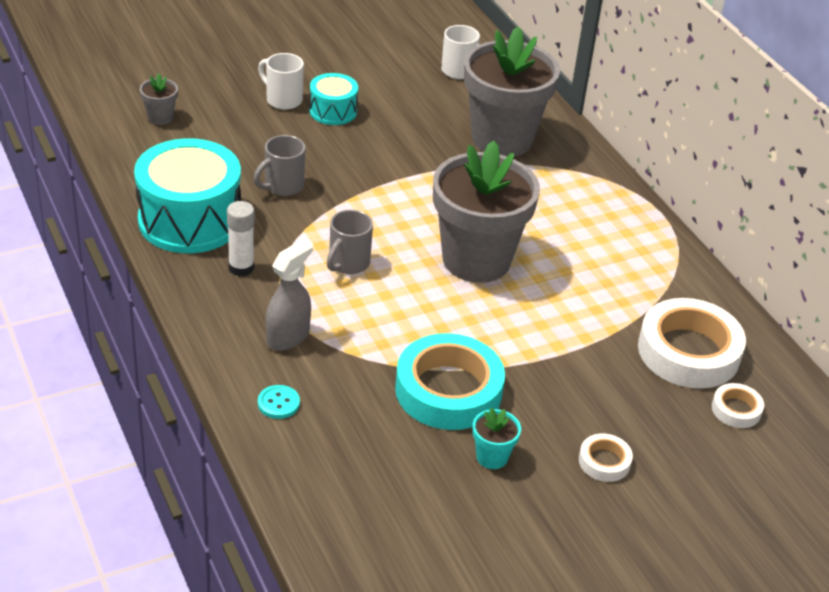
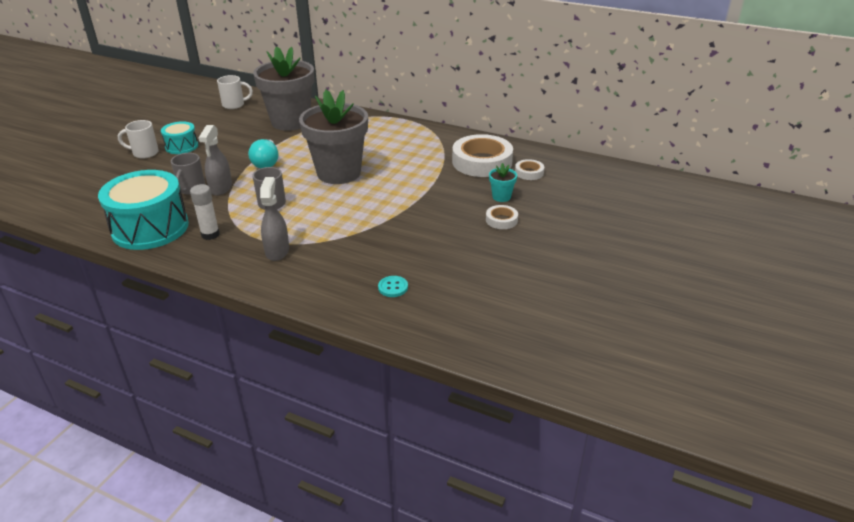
camera: 35 degrees left, 5 degrees down
grey flower pot [140,73,178,125] -> none
turquoise button [258,385,300,419] -> turquoise button moved to [378,276,408,297]
turquoise tape [395,333,505,430] -> none
turquoise flower pot [473,408,521,469] -> turquoise flower pot moved to [489,163,517,202]
none -> grey spray bottle [199,125,232,196]
none -> turquoise light bulb [248,139,278,168]

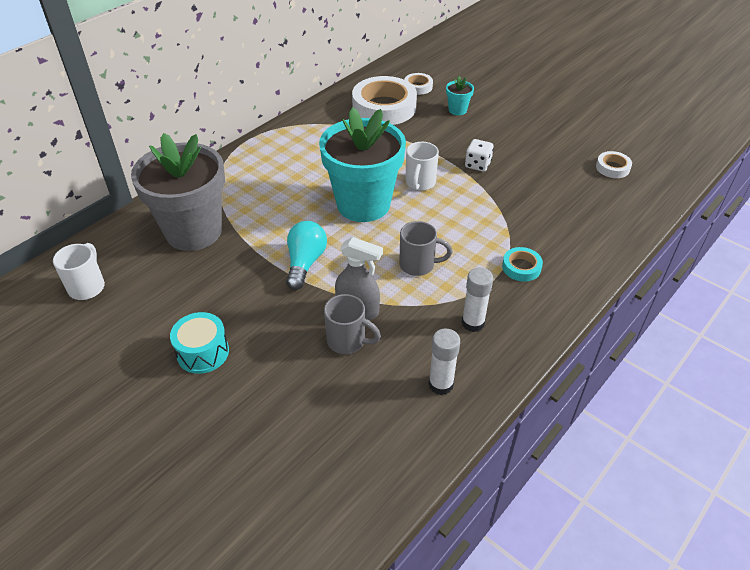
camera: 75 degrees left, 10 degrees up
turquoise drum [98,170,189,250] -> white glue stick [429,329,460,395]
white mug [118,120,159,159] -> white mug moved to [405,142,439,191]
turquoise light bulb [248,139,278,168] -> turquoise light bulb turned 90 degrees counterclockwise [286,221,327,290]
grey spray bottle [260,177,289,261] -> turquoise tape [502,247,543,282]
grey flower pot [299,90,368,184] -> turquoise flower pot [319,107,406,222]
turquoise button [378,276,408,297] -> none
white tape [486,205,518,229] -> white tape moved to [596,151,632,178]
none -> white dice [465,139,494,172]

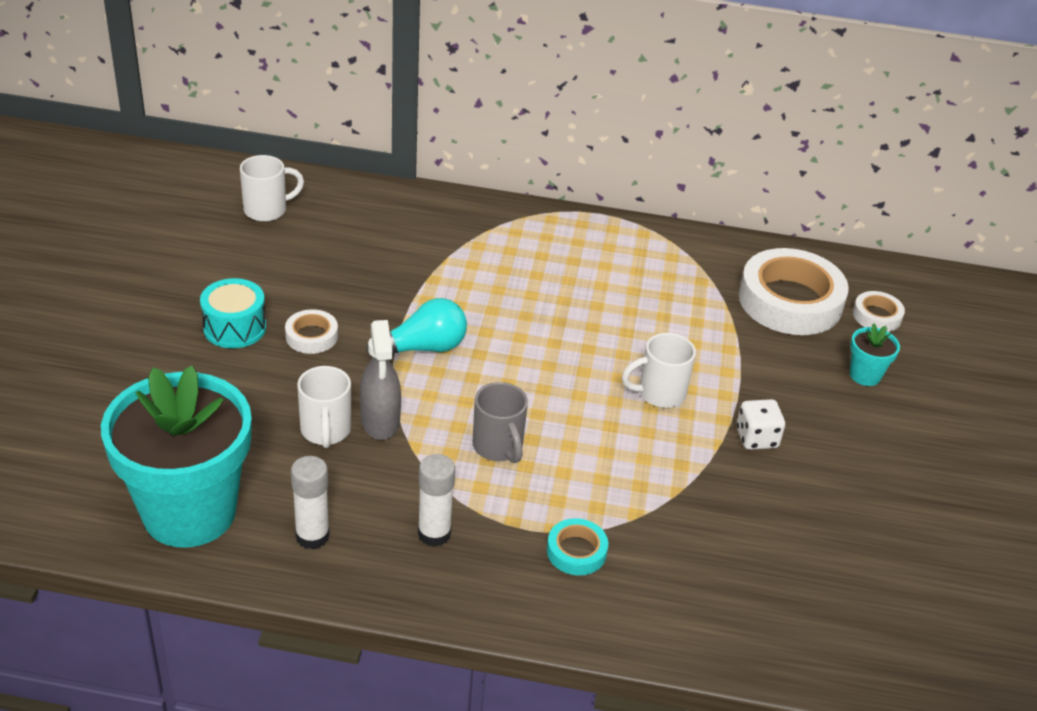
camera: 55 degrees right, 5 degrees down
grey flower pot [131,133,225,251] -> none
turquoise flower pot [319,107,406,222] -> turquoise flower pot moved to [101,365,252,548]
grey mug [324,294,381,354] -> white mug [297,366,351,448]
white tape [596,151,632,178] -> white tape moved to [285,309,338,354]

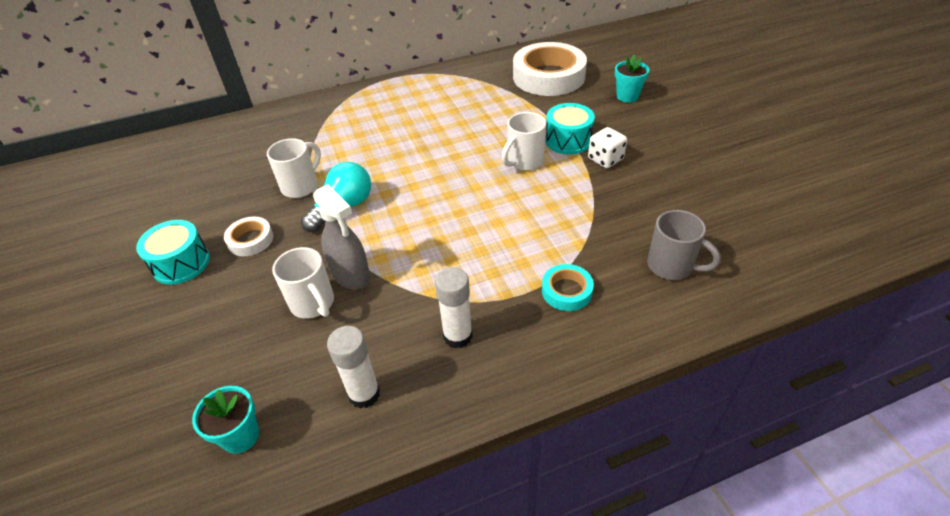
camera: 25 degrees left, 5 degrees up
turquoise flower pot [101,365,252,548] -> turquoise flower pot [192,386,259,454], size x0.40
white mug [240,155,304,222] -> white mug moved to [267,138,321,198]
grey mug [473,382,528,463] -> grey mug moved to [647,210,721,280]
white tape [853,291,905,332] -> none
none -> turquoise drum [545,103,595,155]

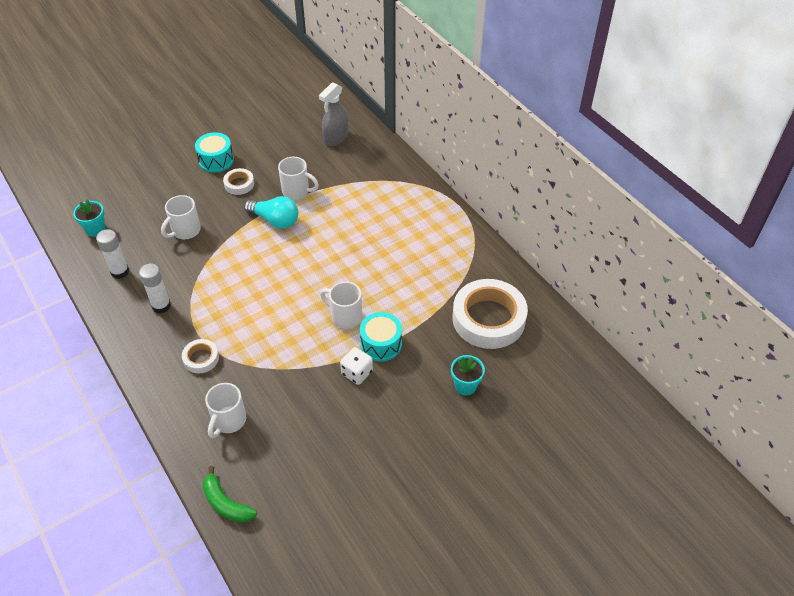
camera: 75 degrees right, 5 degrees up
grey spray bottle [313,184,370,289] -> grey spray bottle moved to [319,82,348,146]
turquoise tape [542,264,594,311] -> white tape [182,339,219,373]
grey mug [647,210,721,280] -> white mug [205,383,246,438]
none -> green banana [203,466,257,523]

